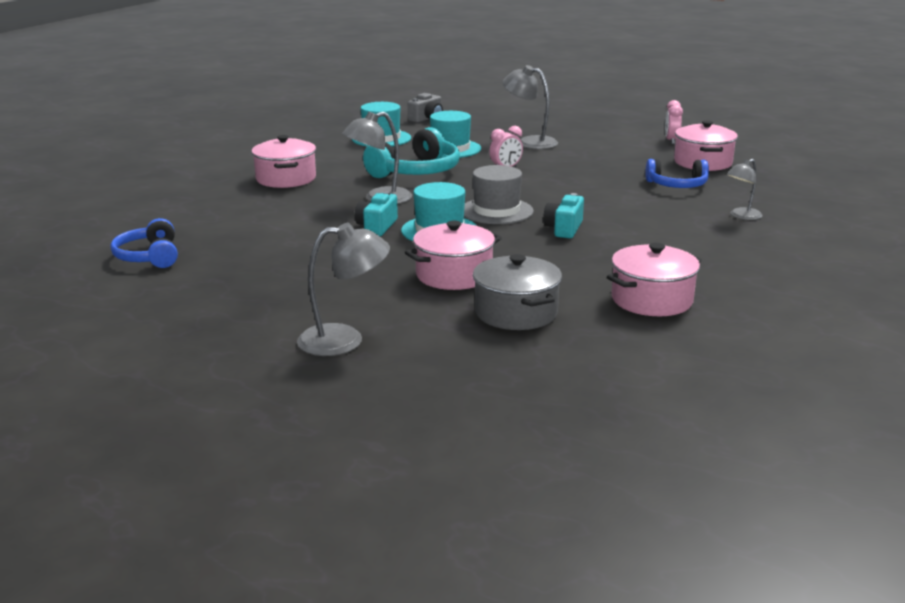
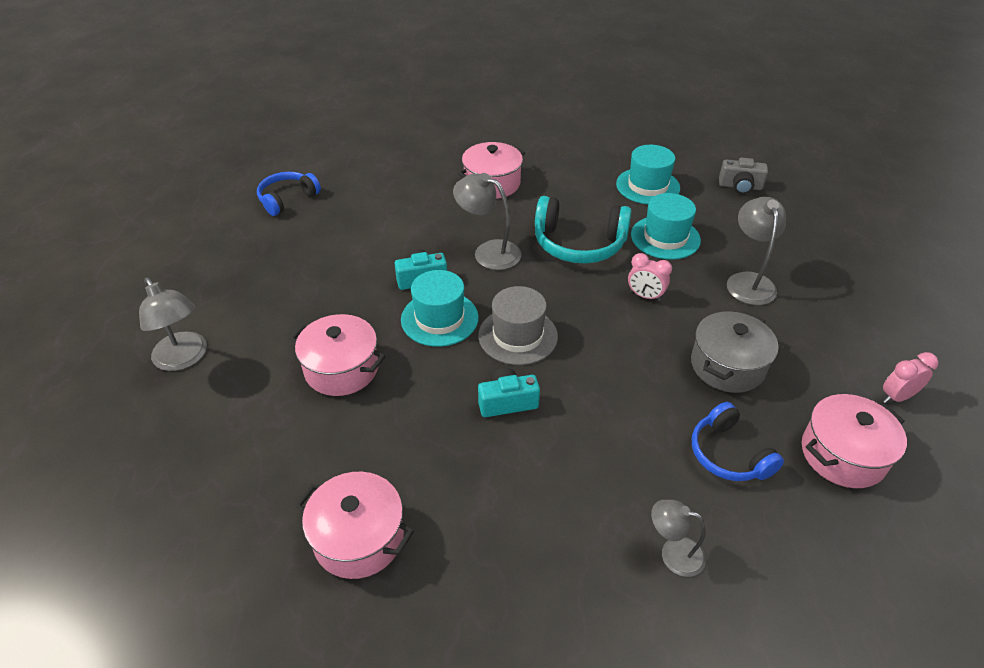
camera: 60 degrees right, 20 degrees up
grey pot [473,254,562,330] -> grey pot moved to [691,311,779,393]

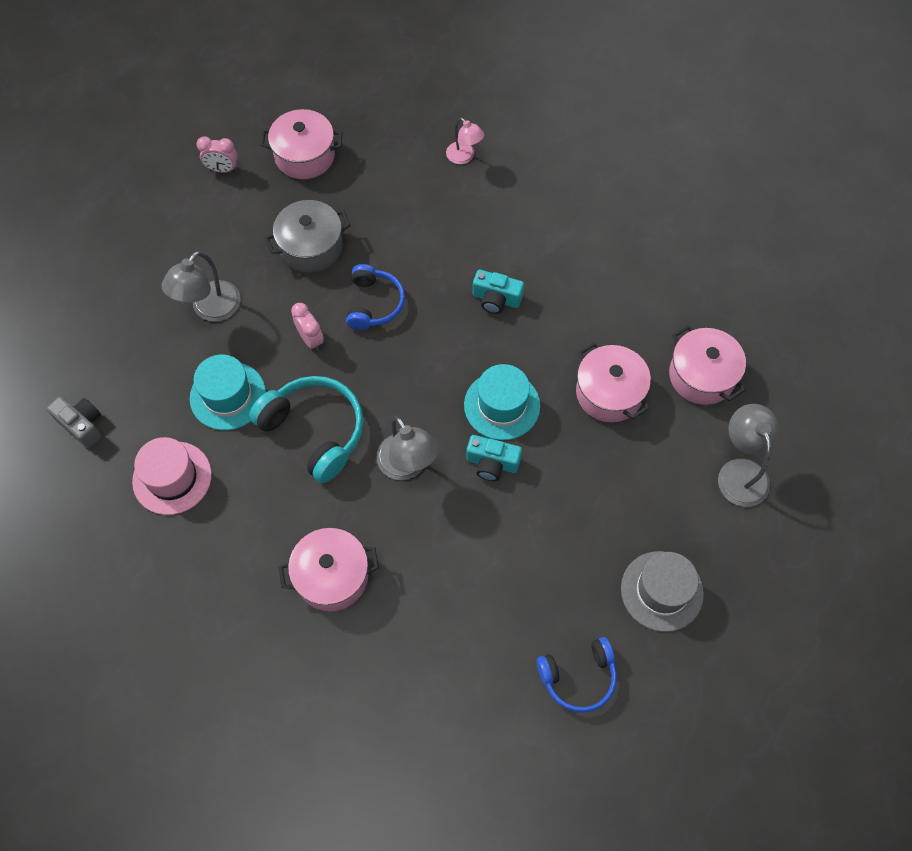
camera: 150 degrees left, 20 degrees up
pink pot [295,472,414,579] -> pink pot moved to [669,325,746,405]
grey hat [478,286,558,365] -> grey hat moved to [621,551,704,632]
turquoise hat [616,145,680,204] -> pink hat [132,437,212,515]
grey lamp [651,500,706,577] -> pink lamp [446,117,484,164]
blue headphones [692,402,784,481] -> blue headphones moved to [346,264,405,330]

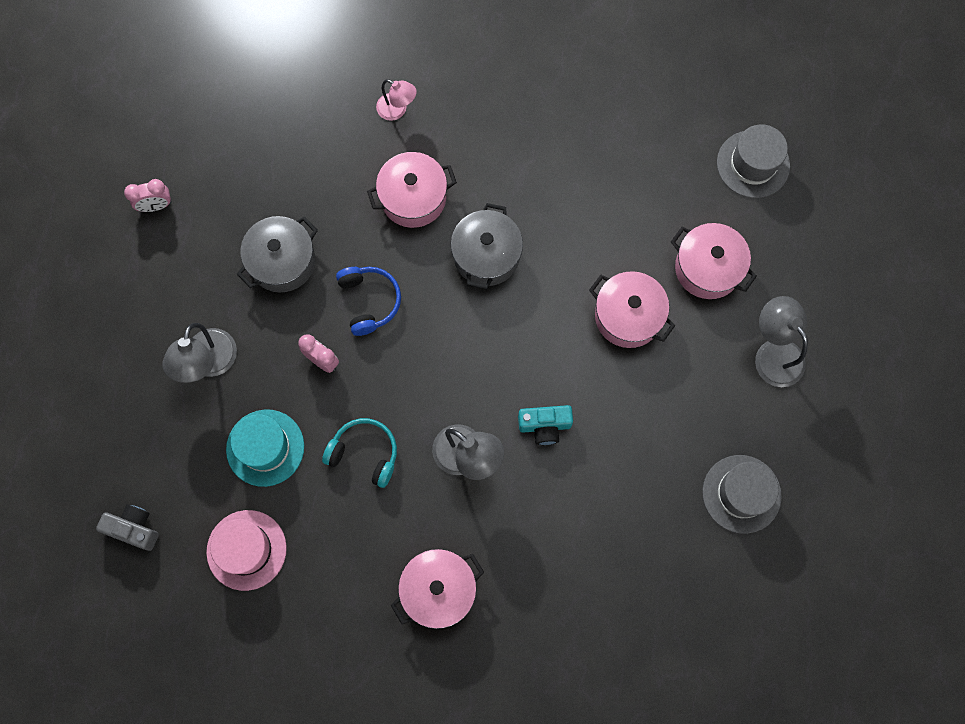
camera: 20 degrees left, 10 degrees up
turquoise headphones [249,376,364,483] -> turquoise headphones [322,418,397,488], size x0.66
pink pot [260,109,343,179] -> pink pot moved to [367,152,457,228]
turquoise hat [464,364,540,440] -> none
turquoise camera [473,270,524,314] -> grey pot [451,203,523,290]
blue headphones [536,637,617,713] -> none
none -> grey hat [717,125,790,198]

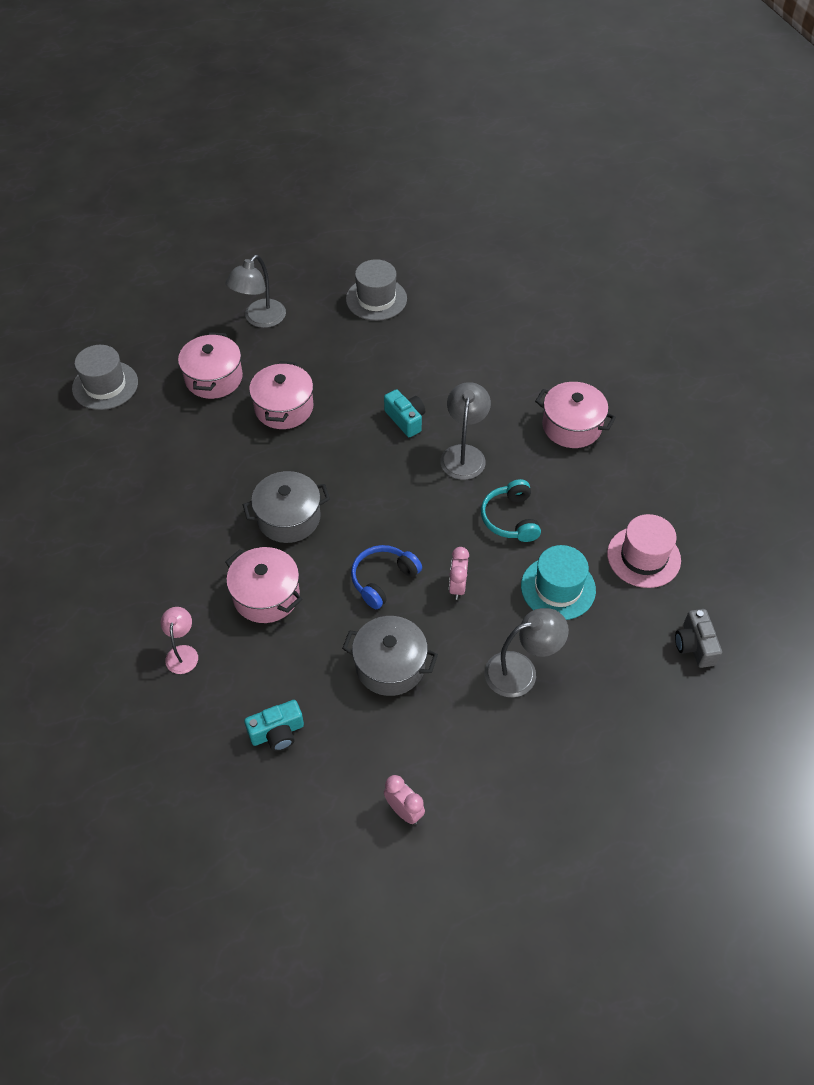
camera: 120 degrees left, 20 degrees down
none -> turquoise camera [244,700,304,751]

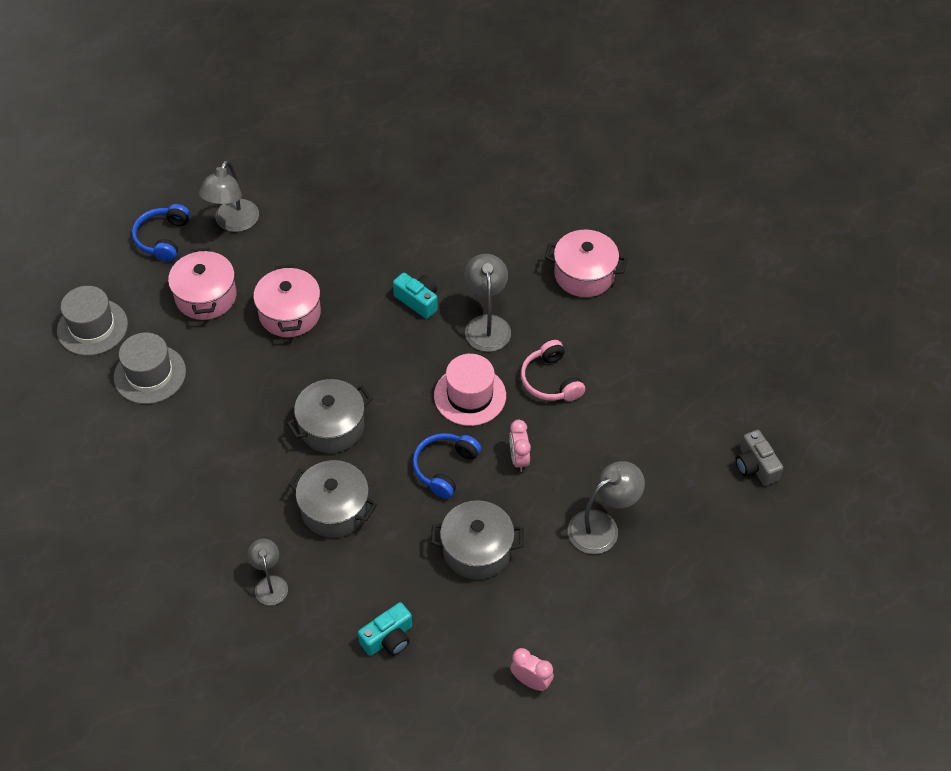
camera: 15 degrees left, 0 degrees up
pink lamp [161,607,198,674] -> grey lamp [247,539,288,605]
pink pot [225,547,302,623] -> grey pot [288,460,377,538]
grey hat [346,259,407,321] -> grey hat moved to [114,332,186,404]
turquoise headphones [481,479,541,542] -> pink headphones [521,340,585,401]
turquoise hat [521,545,596,620] -> none
pink hat [607,514,681,588] -> pink hat moved to [434,354,506,426]
none -> blue headphones [132,204,190,262]

